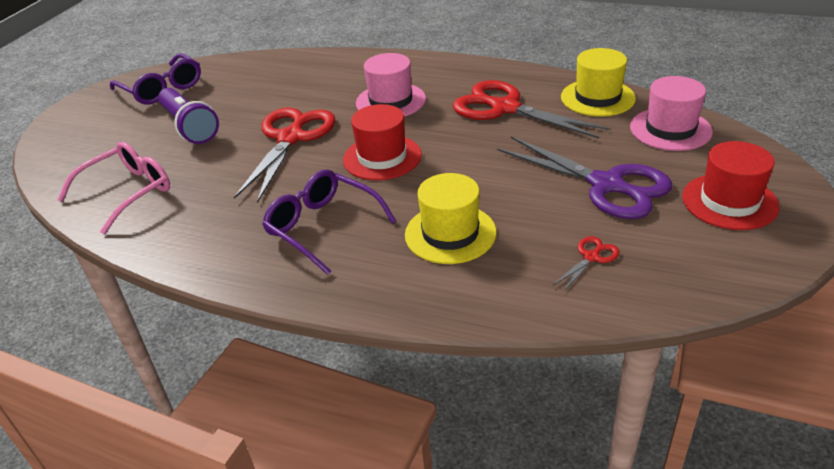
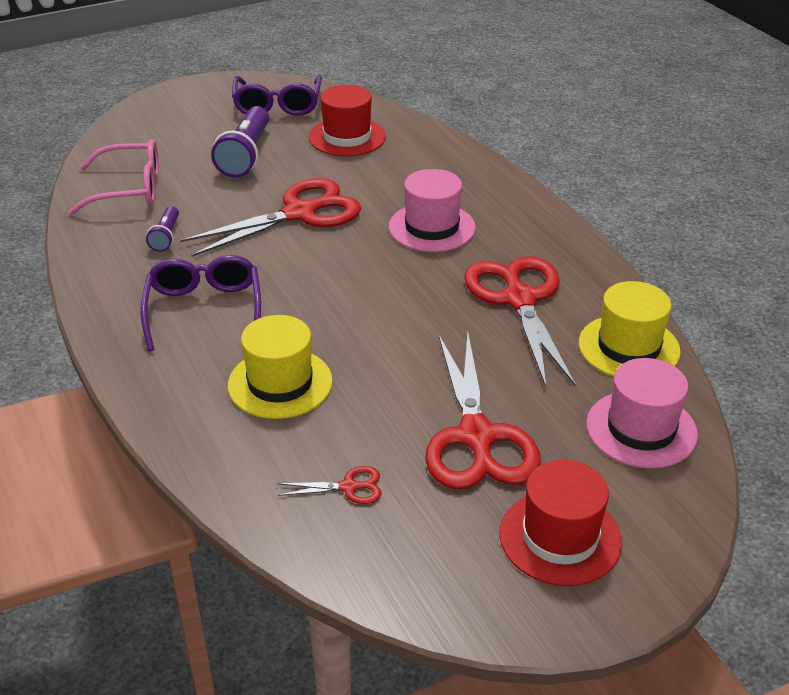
camera: 40 degrees right, 0 degrees up
red hat [343,104,422,180] -> red hat moved to [309,85,386,156]
purple scissors [497,136,672,219] -> red scissors [425,332,541,490]
none -> purple flashlight [146,206,179,252]

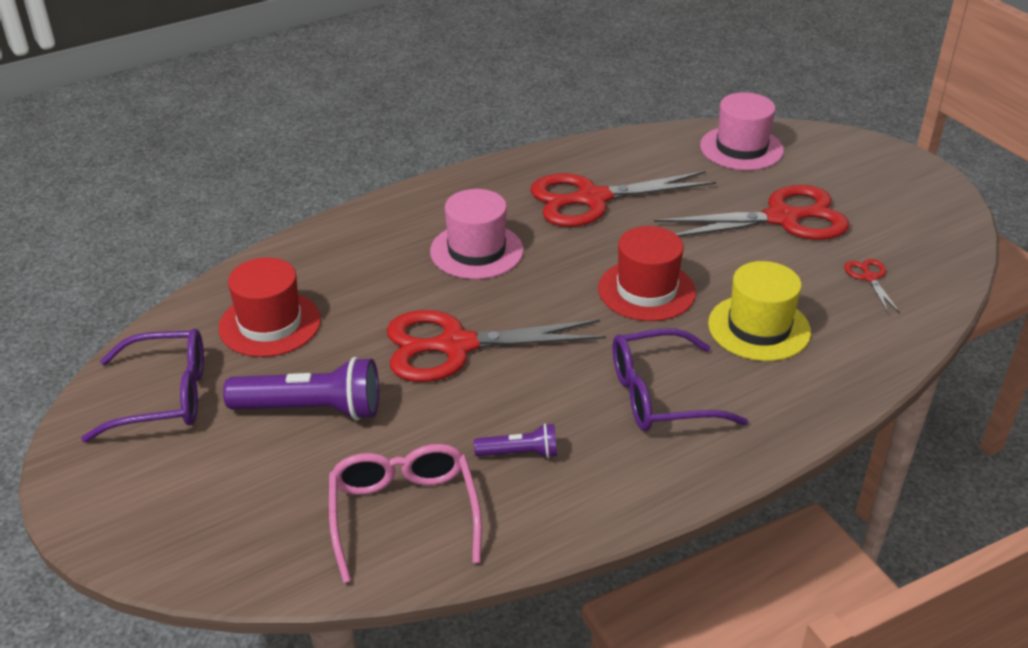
camera: 95 degrees left, 0 degrees up
red scissors [180,178,361,257] -> red scissors turned 60 degrees counterclockwise [387,310,606,382]
red hat [499,460,622,586] -> red hat moved to [598,226,696,321]
yellow hat [579,281,681,377] -> none

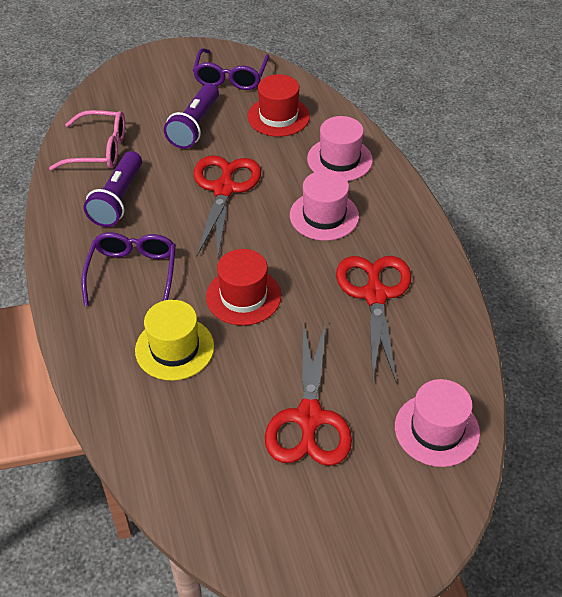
camera: 105 degrees right, 10 degrees up
purple flashlight [474,424,557,458] -> purple flashlight [84,151,142,227], size x1.88
red scissors [844,259,900,313] -> none
none -> pink hat [307,116,373,181]

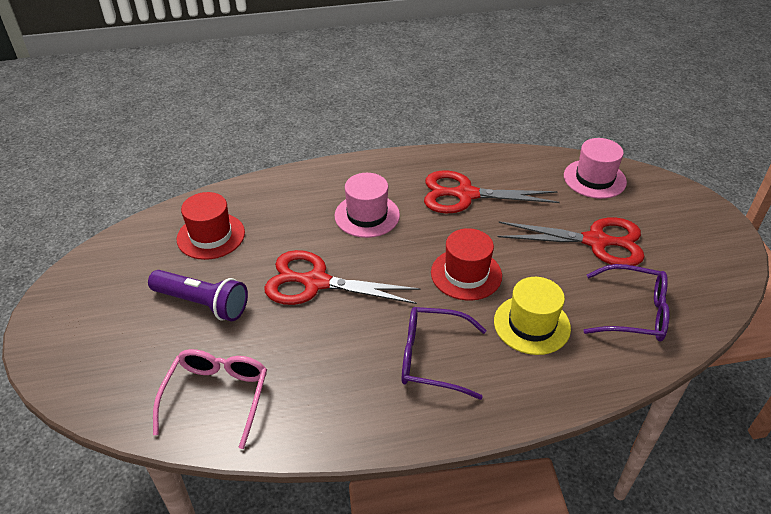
camera: 85 degrees left, 5 degrees down
purple flashlight [84,151,142,227] -> none
purple glasses [193,48,269,90] -> purple glasses moved to [584,264,669,341]
pink hat [307,116,373,181] -> none

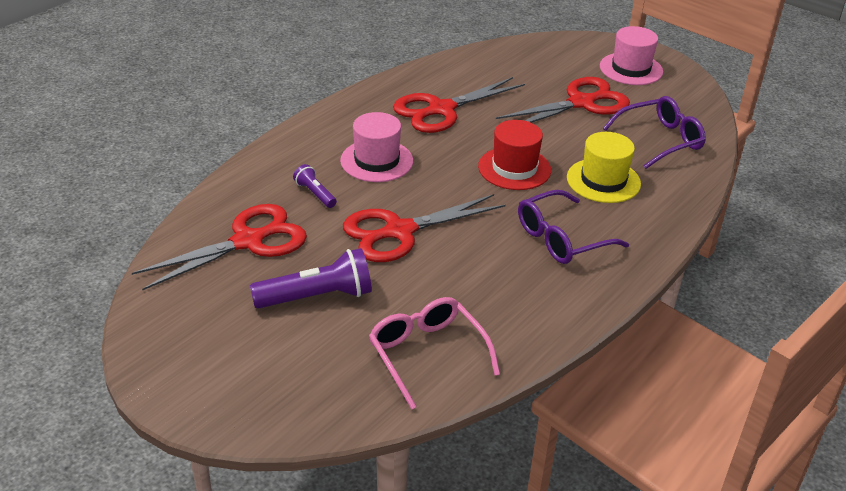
camera: 40 degrees left, 5 degrees down
red hat [177,192,245,260] -> red scissors [132,204,307,290]
pink hat [564,138,627,199] -> pink hat moved to [600,26,663,85]
none -> purple flashlight [293,164,337,208]

